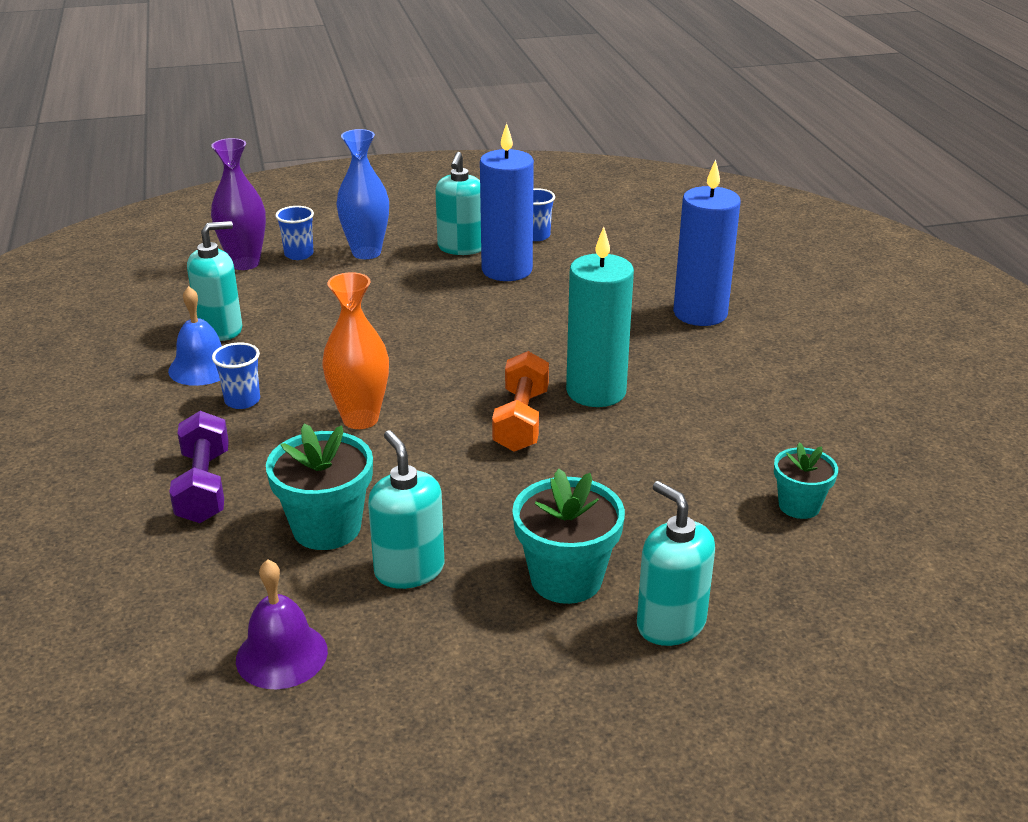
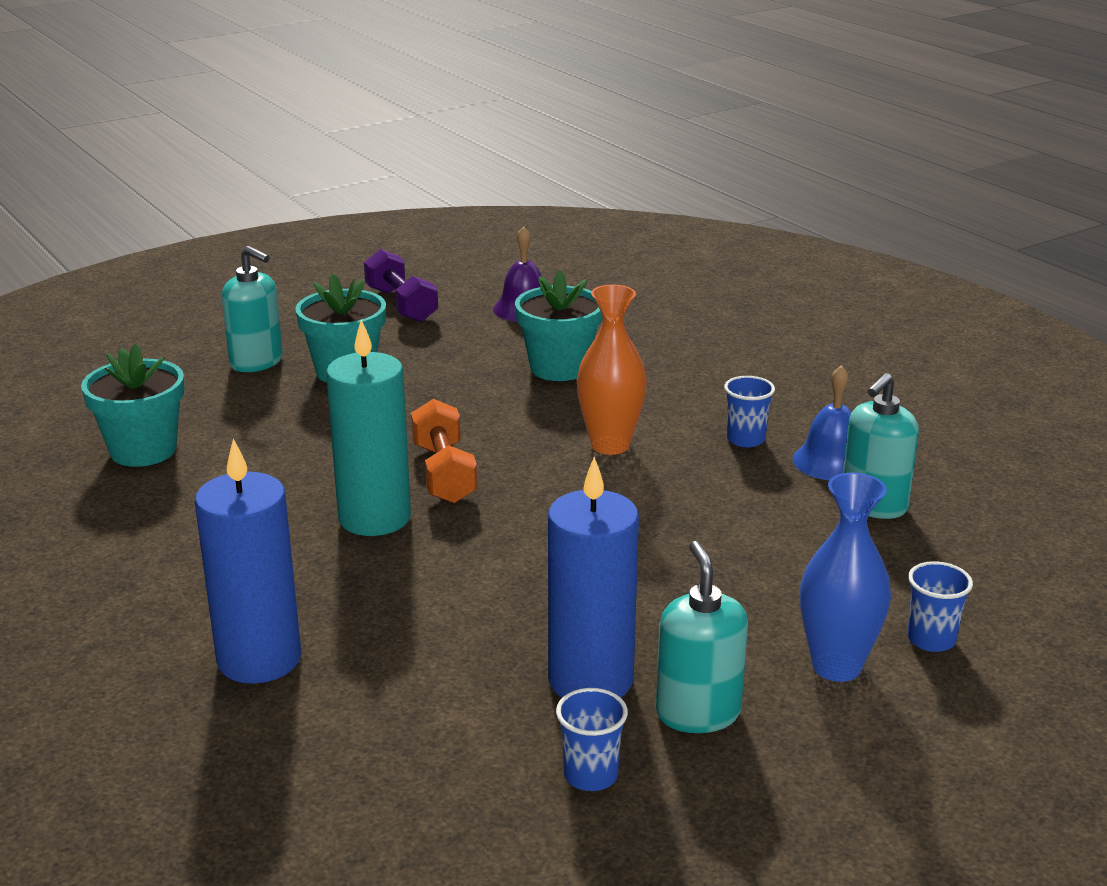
camera: 160 degrees right, 5 degrees down
purple dumbbell [169,411,229,523] -> purple dumbbell moved to [364,249,438,322]
purple vase [211,138,266,270] -> none
turquoise soap dispenser [368,430,444,589] -> none
turquoise flower pot [774,442,838,519] -> turquoise flower pot [81,343,184,467], size x1.62

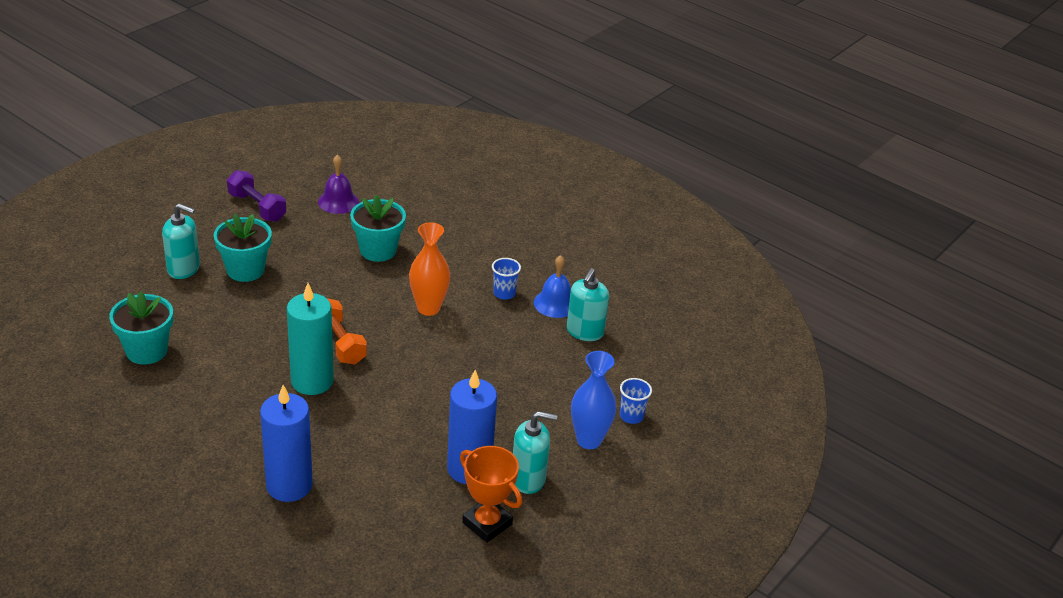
camera: 20 degrees left, 10 degrees up
blue cup [556,688,628,791] -> orange trophy [460,446,522,543]
turquoise soap dispenser [656,541,748,733] -> turquoise soap dispenser turned 120 degrees clockwise [513,411,557,494]

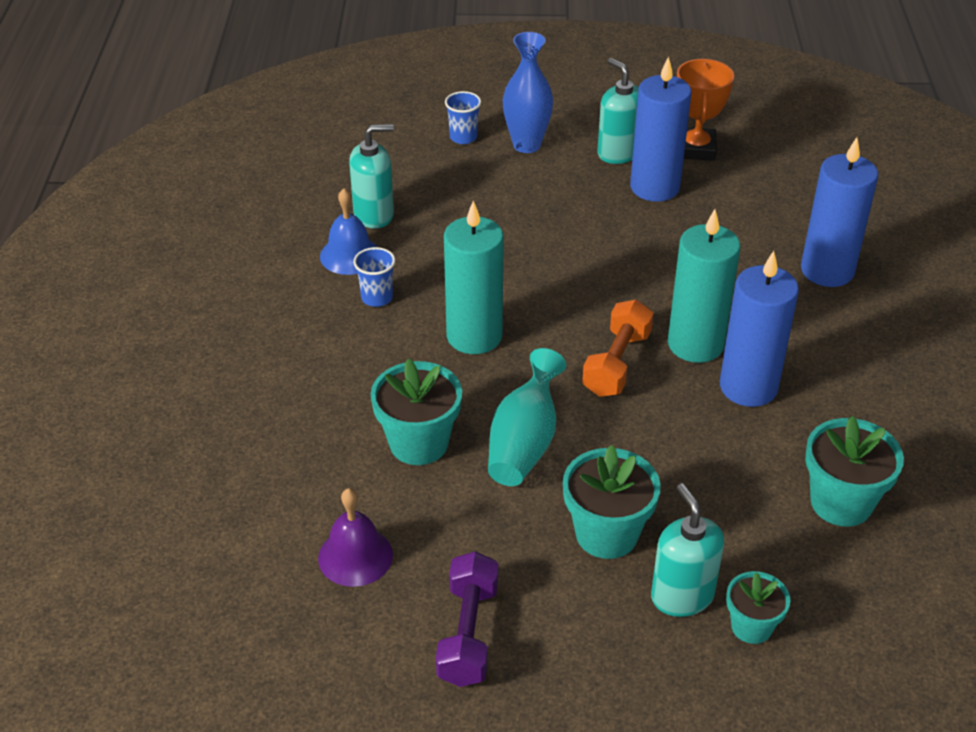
camera: 125 degrees left, 5 degrees up
orange vase [409,222,450,316] -> turquoise candle [444,201,504,354]
none -> turquoise vase [488,348,566,486]
none -> blue candle [720,251,799,407]
none -> turquoise flower pot [726,571,791,644]

